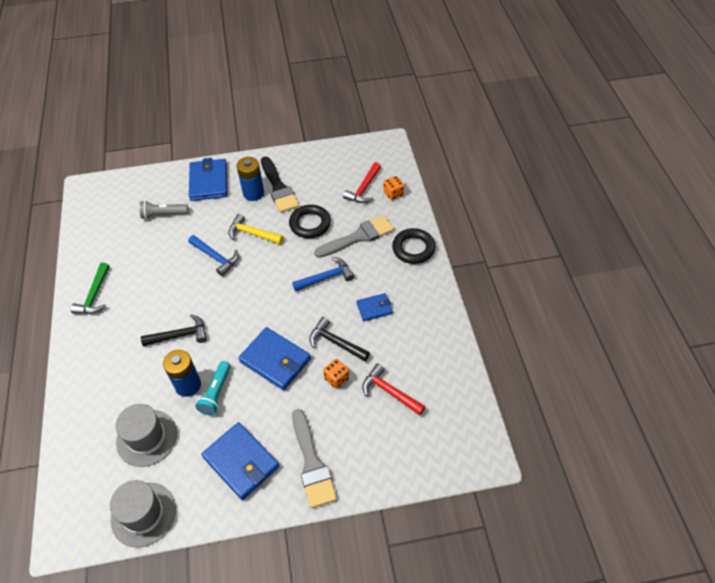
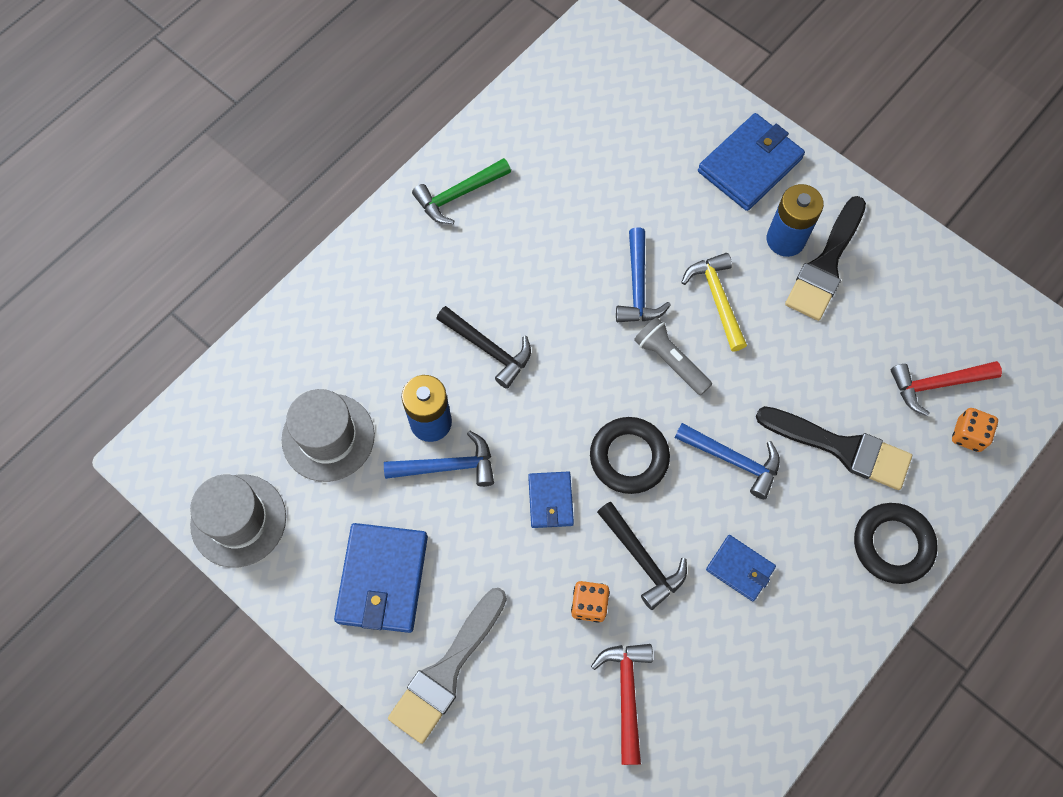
camera: 50 degrees right, 15 degrees up
grey flashlight [139,200,189,219] -> grey flashlight moved to [634,317,712,395]
turquoise flashlight [195,361,231,415] -> blue hammer [384,431,494,487]
blue wallet [238,327,311,390] -> blue wallet [528,471,574,528], size x0.56
black ring [289,205,331,238] -> black ring moved to [590,417,670,494]
black hammer [309,317,370,361] -> black hammer turned 150 degrees clockwise [597,502,687,610]
grey brush [314,215,394,258] -> black brush [756,406,912,490]

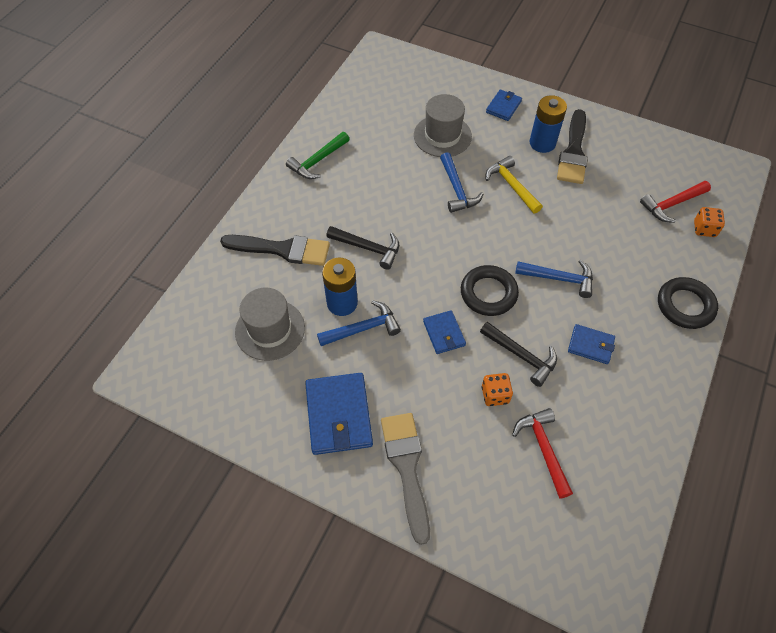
camera: 15 degrees left, 10 degrees down
grey hat [190,474,286,568] -> grey hat moved to [414,94,472,157]
grey brush [388,588,507,744] -> grey brush turned 150 degrees clockwise [381,413,430,545]
grey flashlight [634,317,712,395] -> none
blue wallet [698,113,805,211] -> blue wallet [486,89,522,121], size x0.56
black brush [756,406,912,490] -> black brush moved to [220,235,330,266]

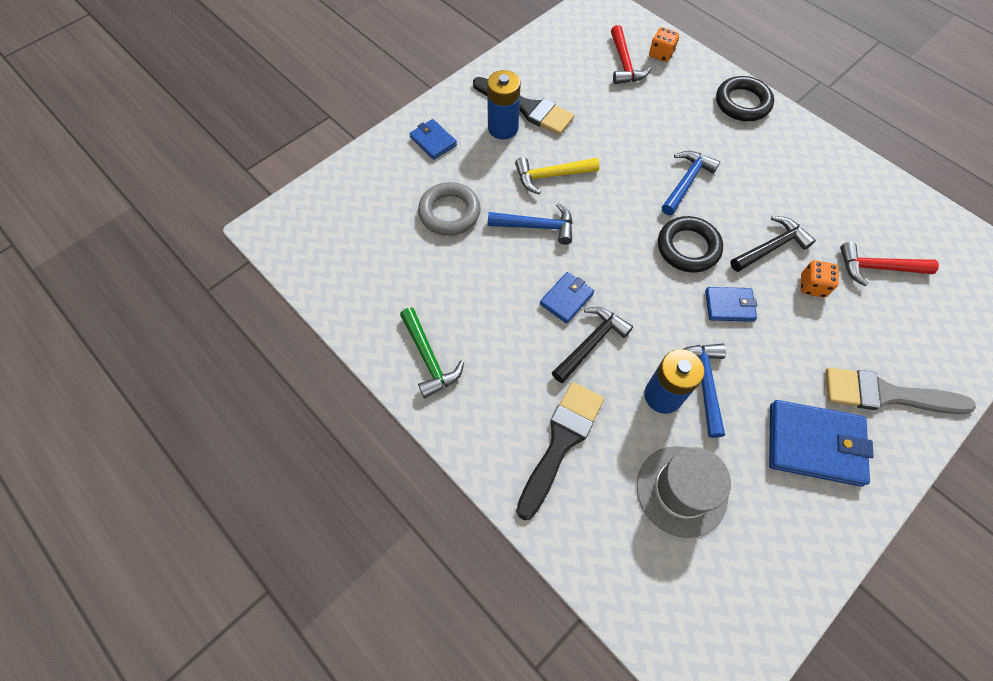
camera: 70 degrees left, 5 degrees up
grey hat [414,94,472,157] -> grey ring [418,182,481,236]
blue wallet [568,324,615,364] -> blue wallet moved to [540,272,594,324]

